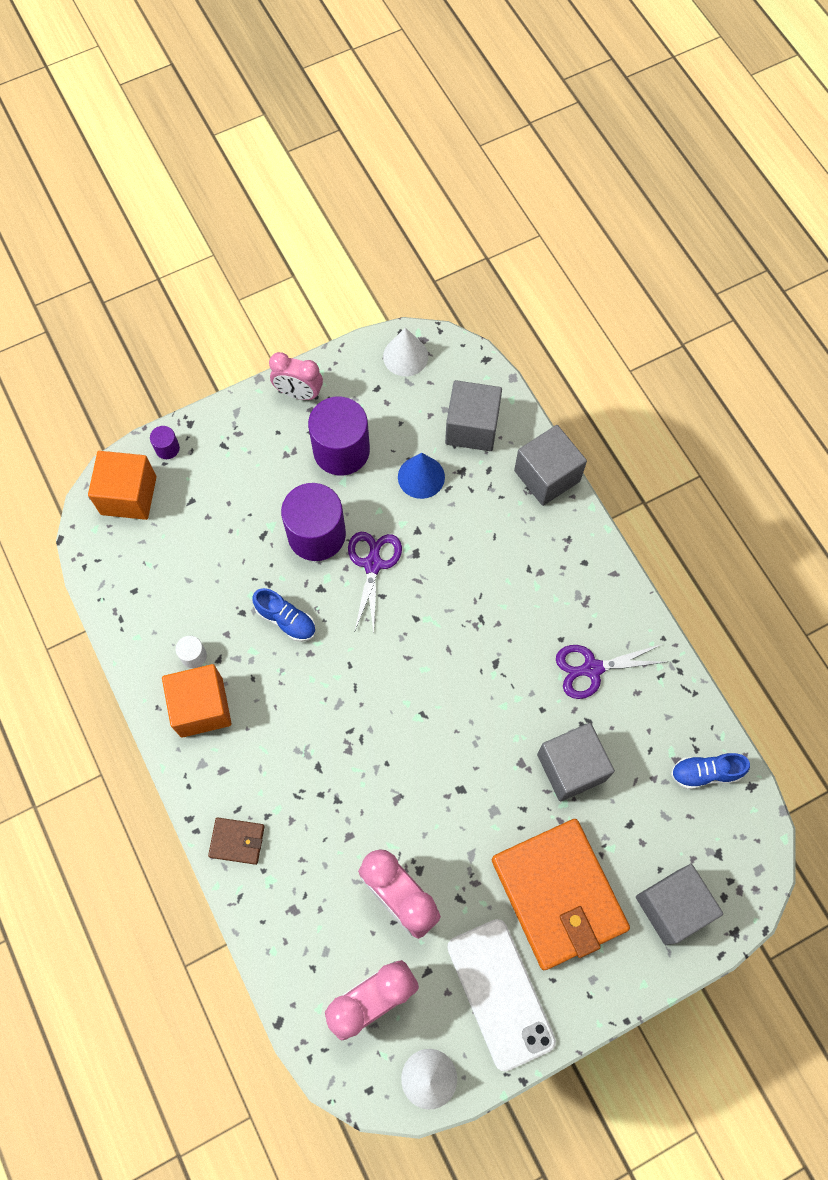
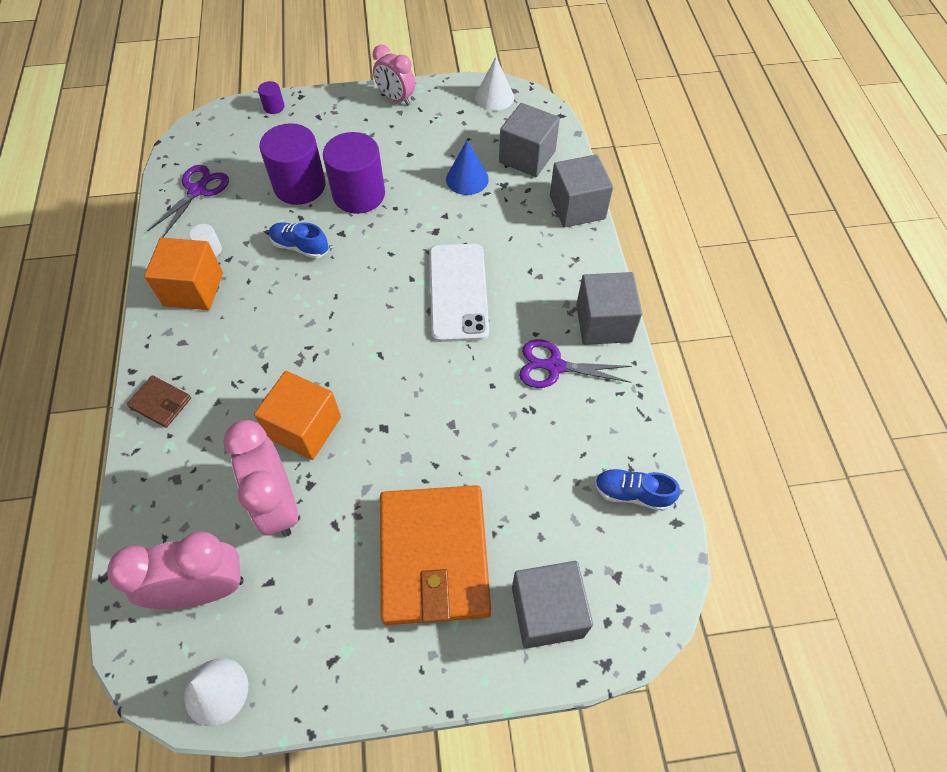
camera: 20 degrees right, 10 degrees down
orange cube [88,451,156,520] -> orange cube moved to [254,371,341,460]
blue shoe [252,588,316,642] -> blue shoe turned 150 degrees clockwise [269,222,328,259]
purple cylinder [308,397,370,476] -> purple cylinder moved to [259,123,326,205]
purple scissors [348,532,402,633] -> purple scissors moved to [148,165,229,237]
white phone [447,919,556,1072] -> white phone moved to [429,244,489,342]
grey cube [537,723,615,802] -> grey cube moved to [576,272,642,345]

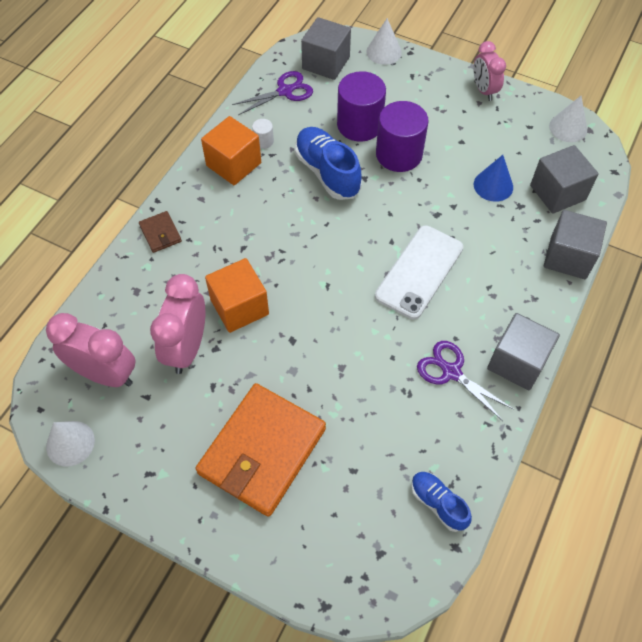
camera: 35 degrees right, 0 degrees up
purple cylinder [258,81,284,114] -> white cone [366,18,402,65]
blue shoe [269,222,328,259] -> blue shoe [295,127,362,200], size x1.70
grey cube [512,561,593,649] -> grey cube moved to [301,17,351,80]

